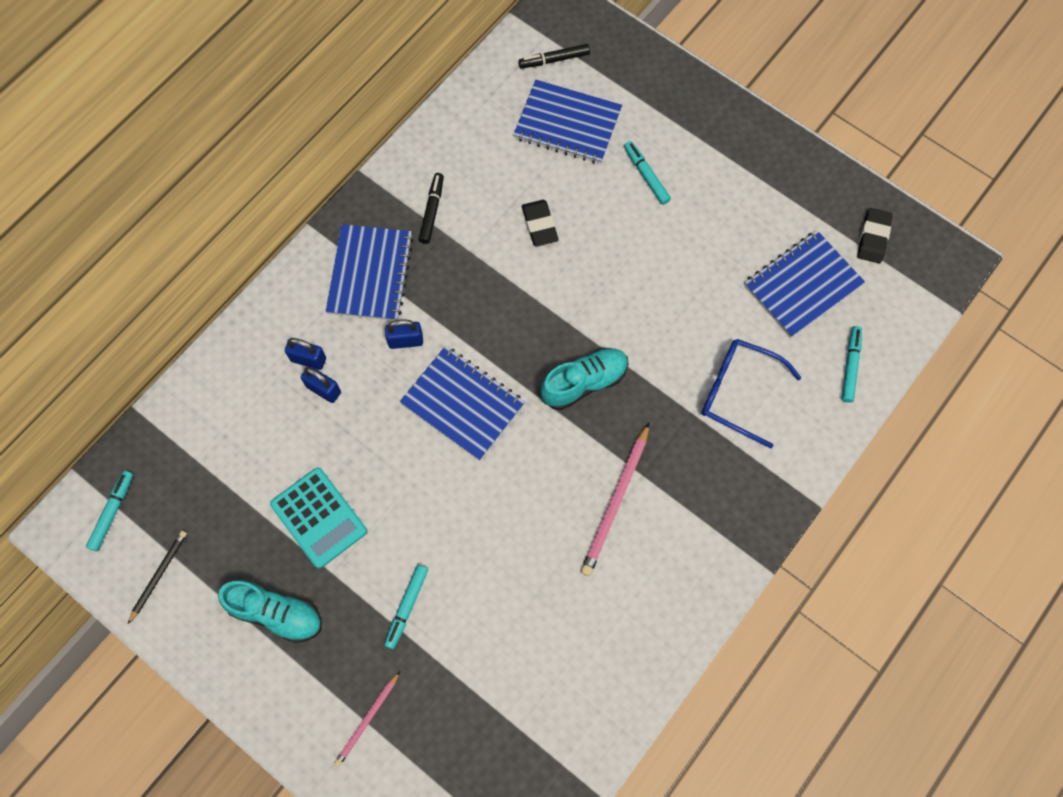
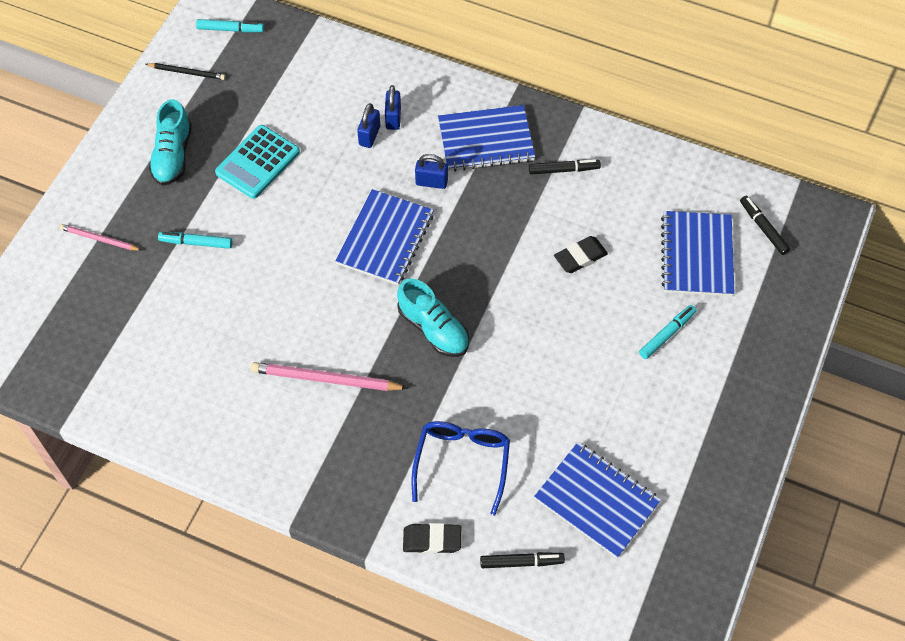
camera: 75 degrees right, 10 degrees down
blue padlock [385,319,423,349] -> blue padlock turned 60 degrees counterclockwise [415,154,448,189]
turquoise marker [842,326,862,403] -> black marker [480,552,565,568]
black eraser [857,208,893,263] -> black eraser moved to [403,523,461,554]

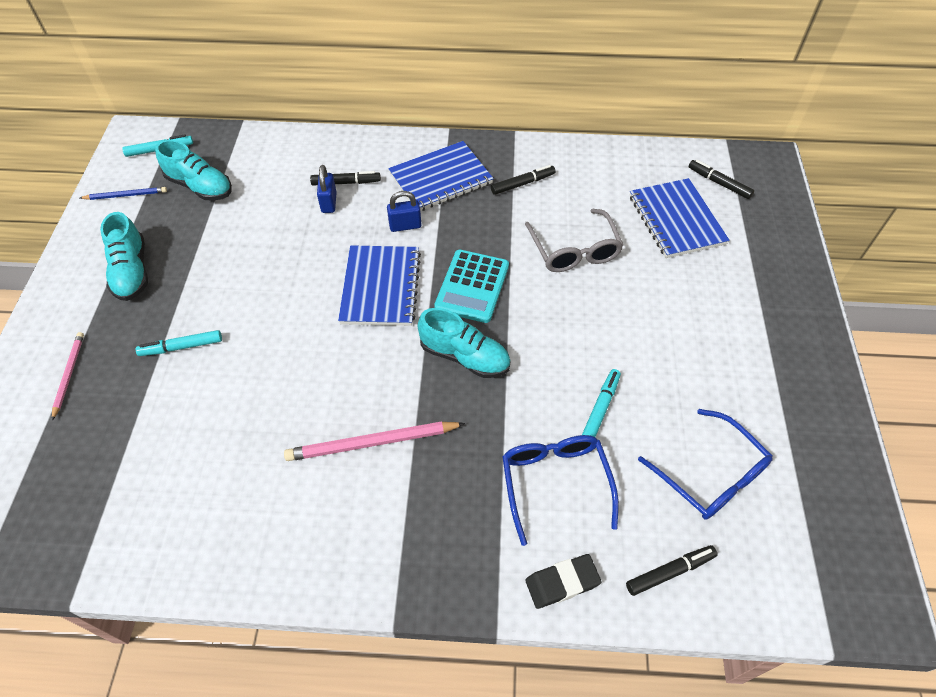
camera: 20 degrees left, 5 degrees down
pink pencil [59,224,141,251] -> pink pencil turned 90 degrees clockwise [52,332,84,420]
black pencil [146,63,226,80] -> blue pencil [80,187,167,200]
turquoise calculator [215,125,300,199] -> turquoise calculator moved to [434,249,509,323]
blue padlock [385,85,401,130] -> black marker [310,171,381,186]
blue notebook [534,442,661,558] -> blue glasses [638,409,773,519]
black eraser [554,236,608,273] -> grey glasses [525,209,623,272]
turquoise marker [639,305,696,359] -> turquoise marker moved to [582,369,621,437]
none -> turquoise shoe [155,140,232,201]

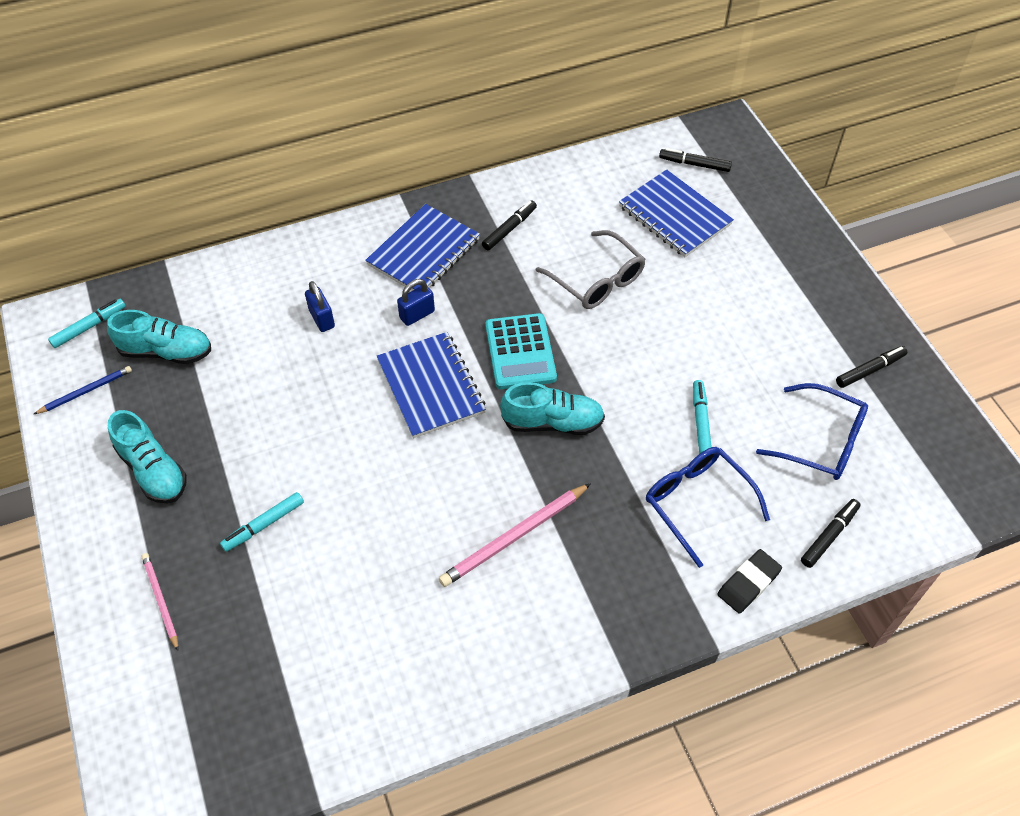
camera: 25 degrees left, 0 degrees up
black marker [310,171,381,186] -> black marker moved to [836,346,907,388]

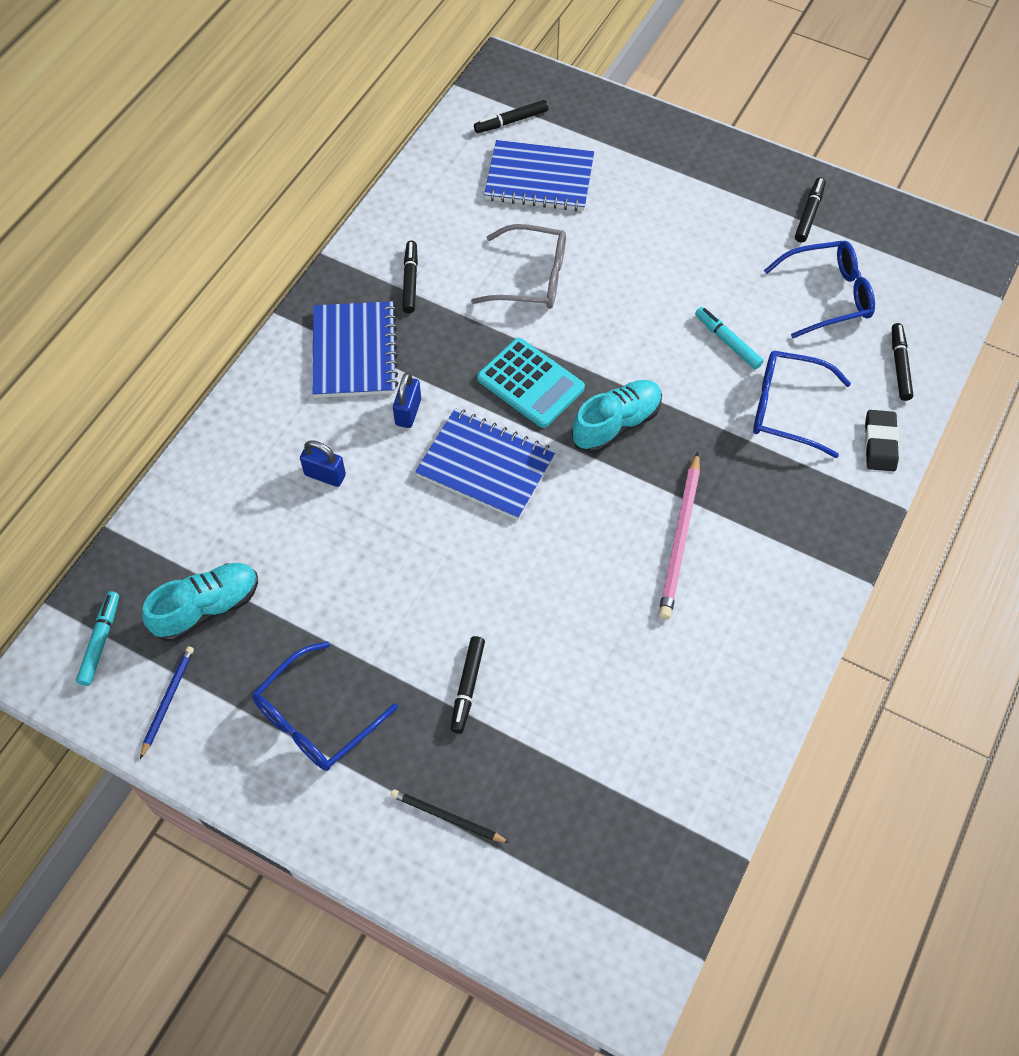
camera: 40 degrees left, 5 degrees up
turquoise shoe [108,410,187,503] -> blue glasses [252,641,398,771]
pink pencil [141,553,178,651] -> black pencil [391,789,509,843]
turquoise marker [220,492,304,552] -> black marker [451,636,485,734]

